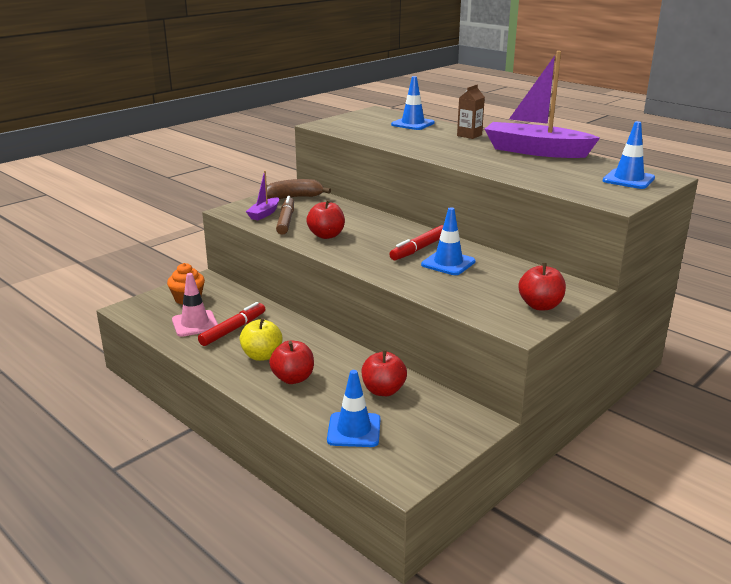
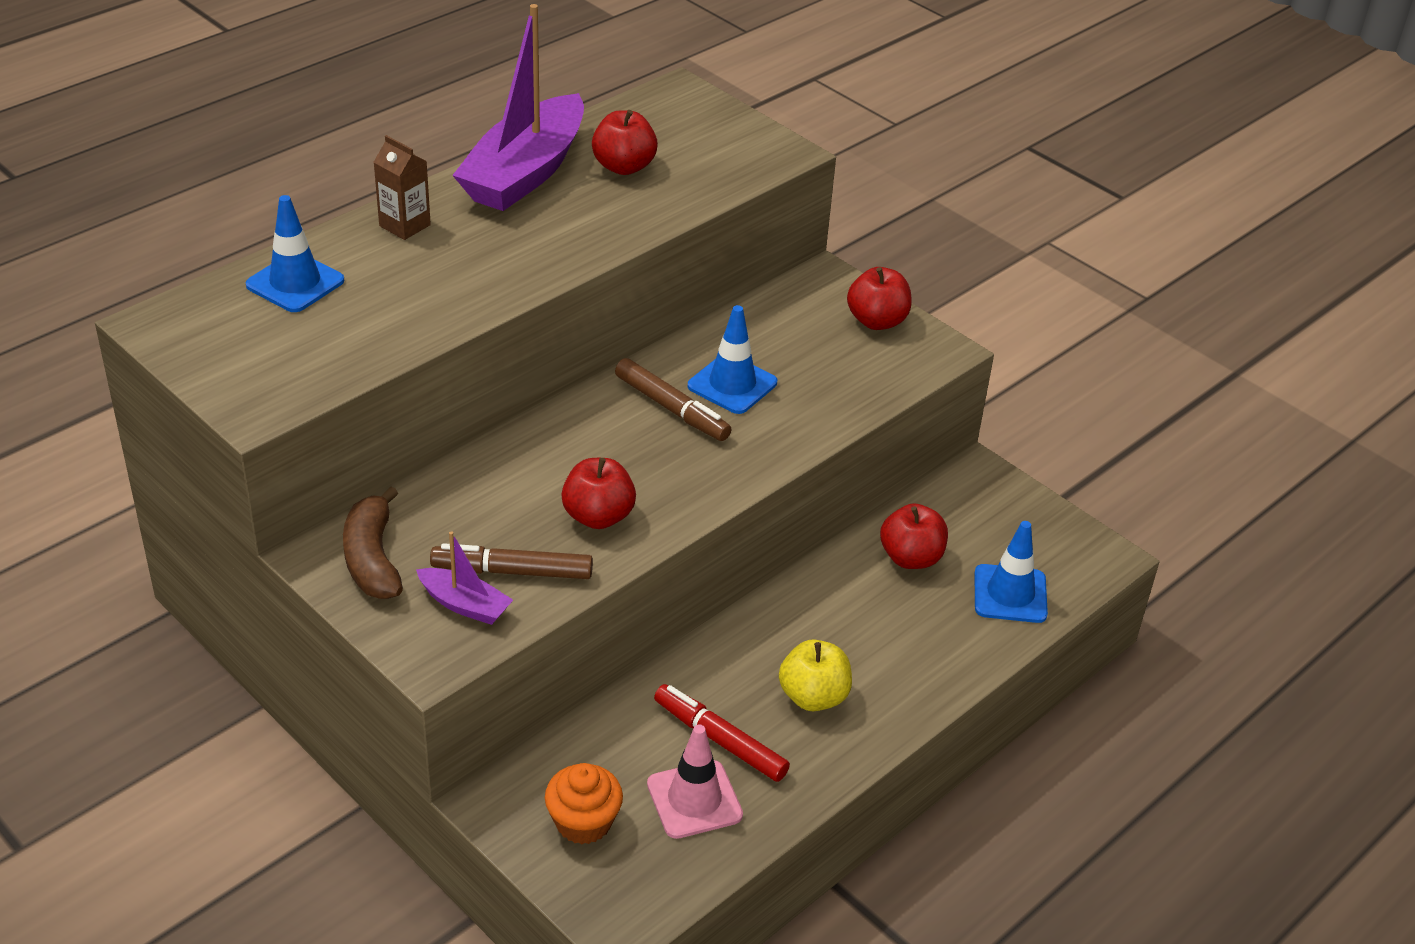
camera: 90 degrees left, 15 degrees up
red apple [269,341,314,384] -> red apple moved to [592,110,658,175]
red marker [389,225,443,260] -> brown marker [615,358,732,441]
blue traffic cone [603,121,655,189] -> none

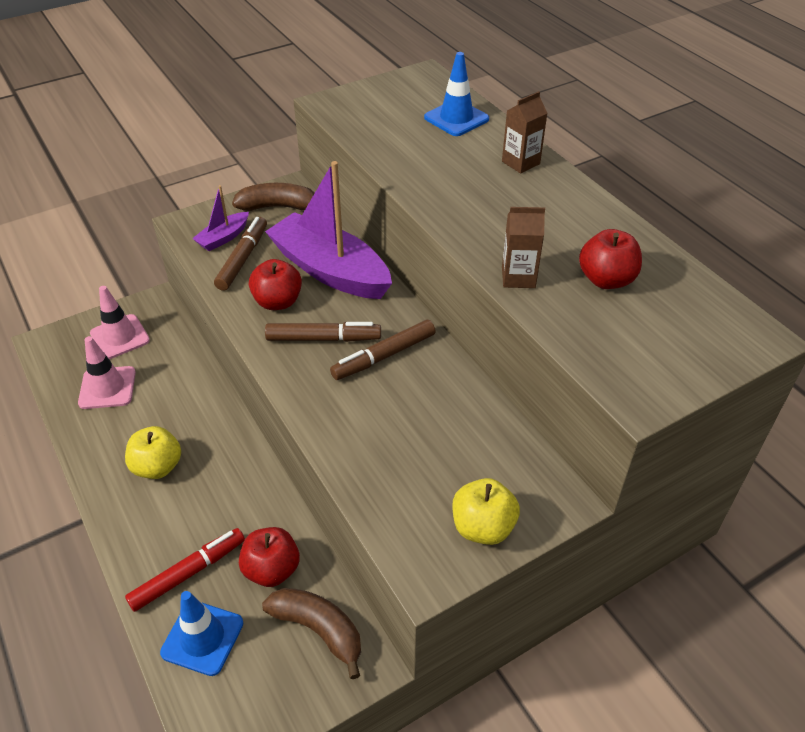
camera: 105 degrees right, 5 degrees up
purple boat [452,4,584,211] -> purple boat moved to [265,161,392,299]
orange cupcake [545,763,623,844] -> pink traffic cone [90,286,150,359]
red marker [654,684,790,782] -> red marker moved to [125,528,245,612]
blue traffic cone [688,305,777,414] -> none
red apple [847,267,912,330] -> yellow apple [452,478,520,545]
none -> brown banana [262,588,361,679]
none -> brown marker [265,322,381,342]
none -> brown carton [502,207,545,288]

